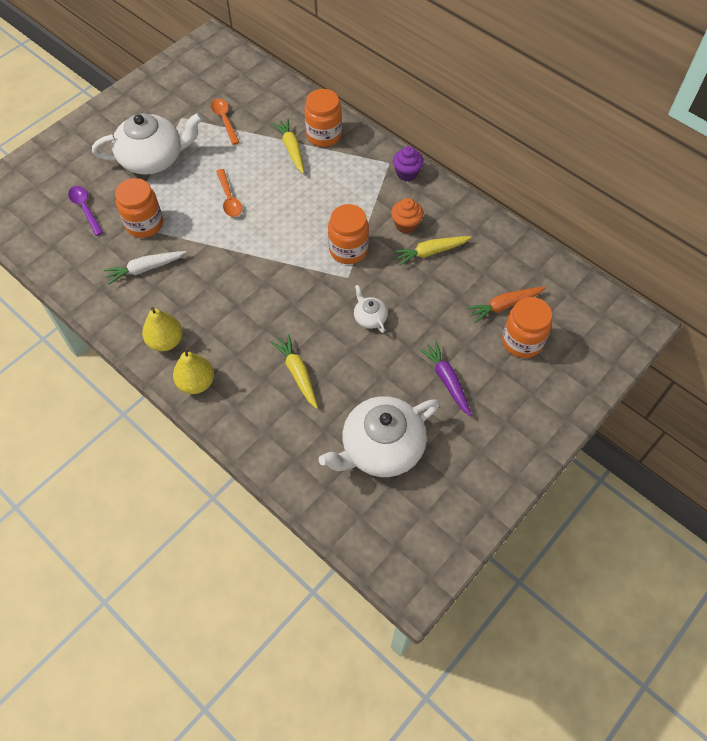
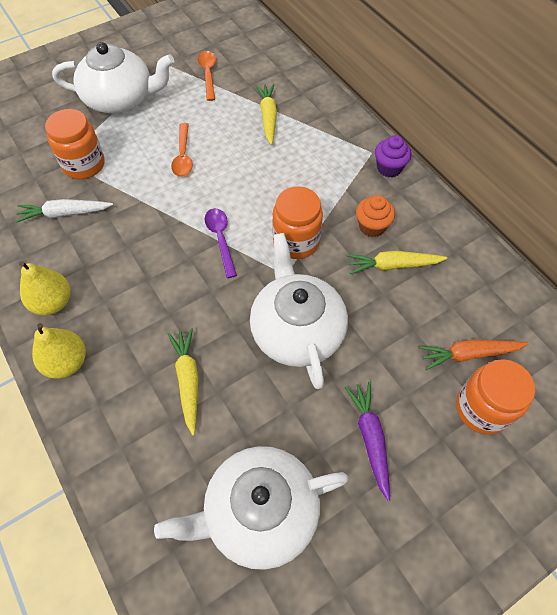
camera: 15 degrees right, 0 degrees up
purple spoon [68,186,104,236] -> purple spoon moved to [205,208,237,278]
orange jar [304,89,342,147] -> none
white teapot [354,285,388,333] -> white teapot [250,233,348,389], size x2.23

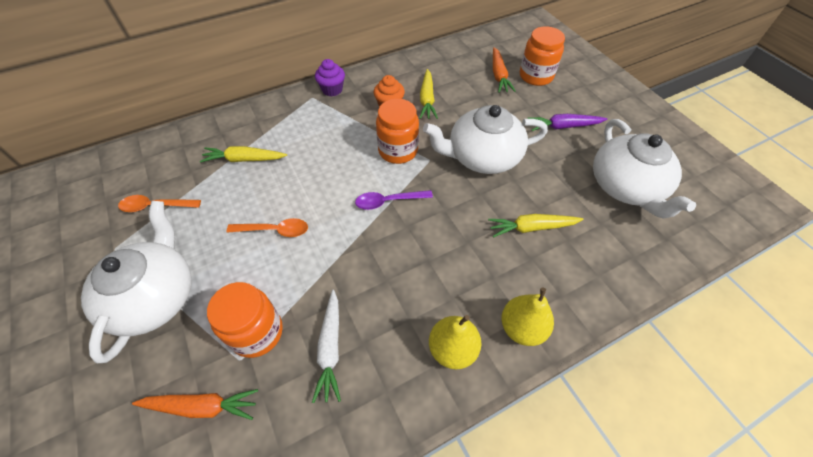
camera: 85 degrees left, 5 degrees down
none -> orange carrot [132,389,258,420]

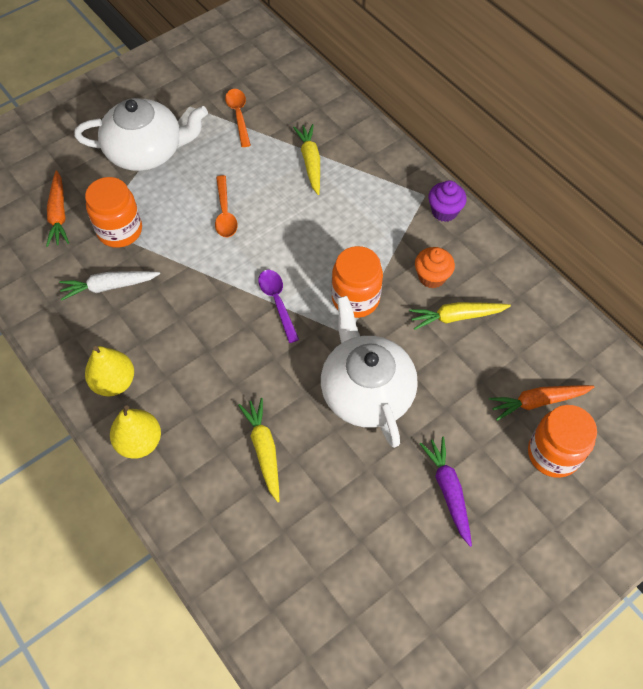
camera: 80 degrees right, 5 degrees up
white teapot [593,119,696,219] -> none

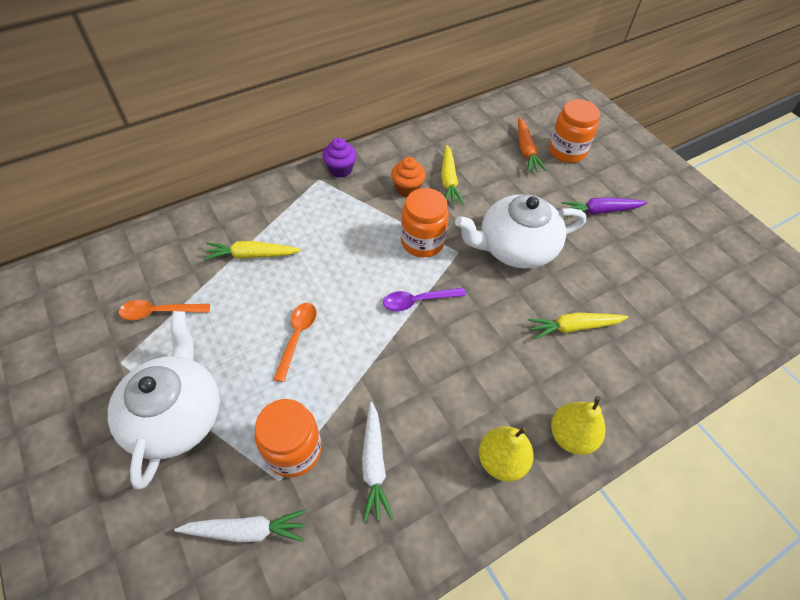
camera: 85 degrees left, 5 degrees down
orange carrot [46,170,69,247] -> white carrot [174,510,306,543]
orange spoon [215,175,238,237] -> orange spoon turned 75 degrees counterclockwise [273,303,316,382]

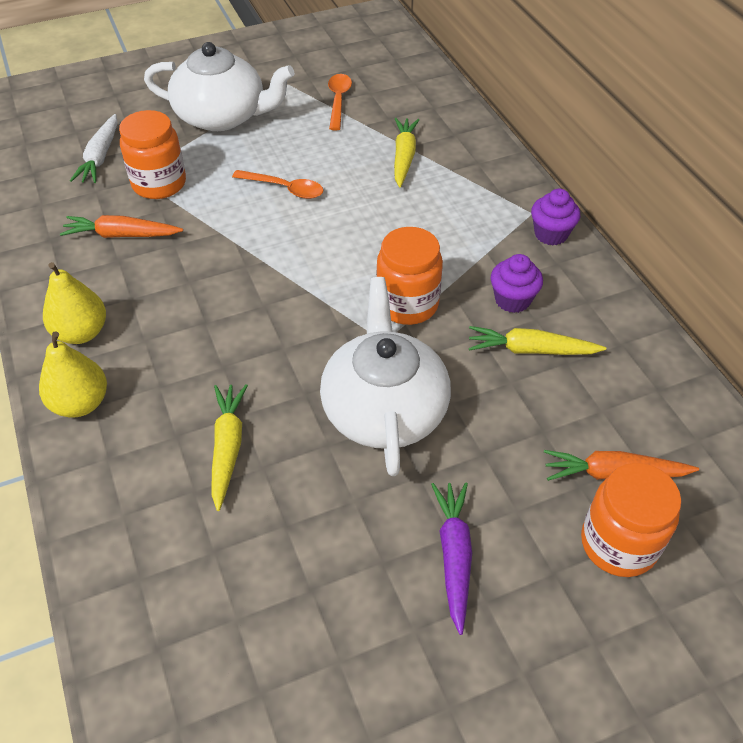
camera: 100 degrees right, 5 degrees down
white carrot [362,402,393,522] -> orange carrot [60,215,183,238]
purple spoon [383,288,466,311] -> none
orange cupcake [391,157,426,197] -> purple cupcake [490,254,543,313]

